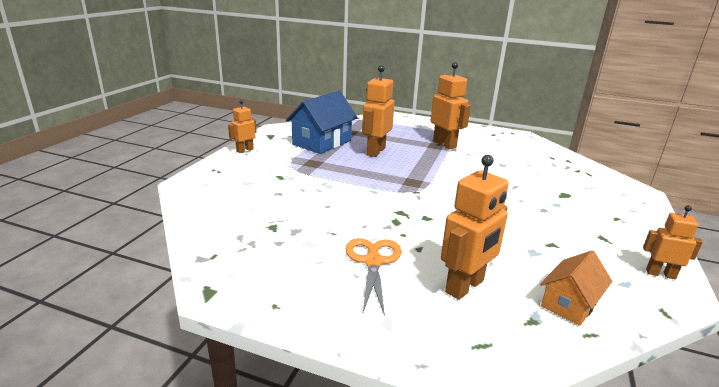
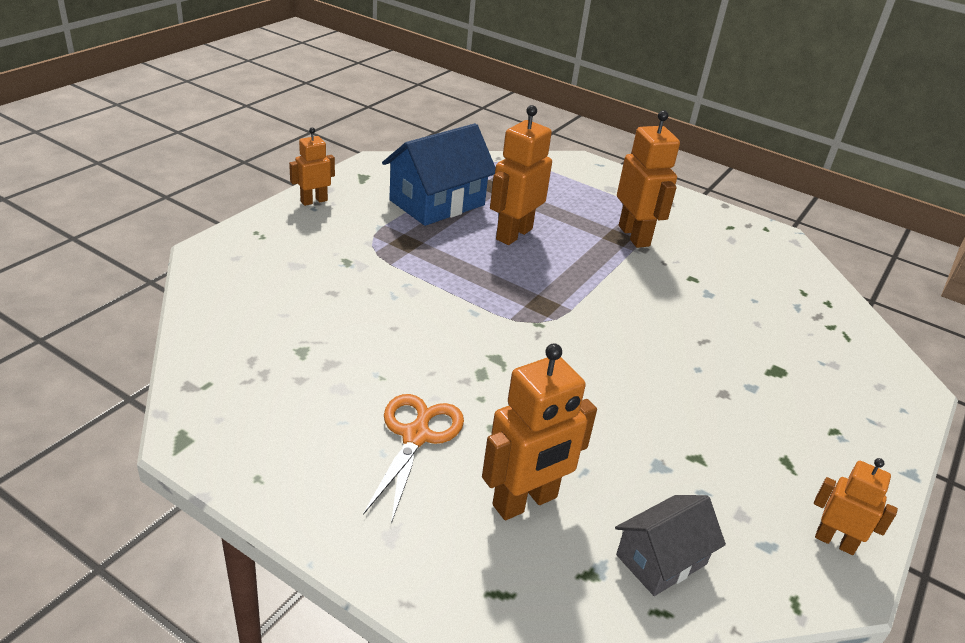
camera: 10 degrees right, 10 degrees up
orange house [540,250,612,326] -> grey house [615,495,726,596]

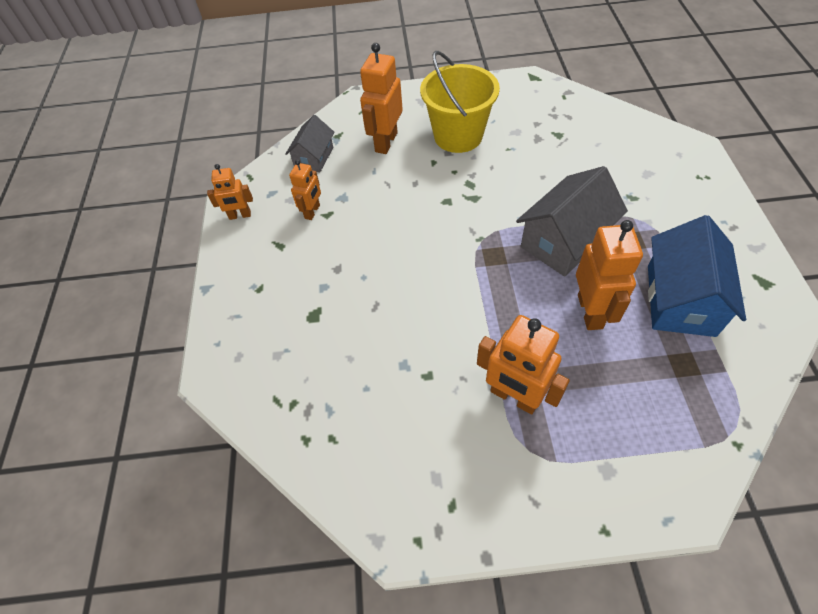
camera: 150 degrees right, 20 degrees up
orange robot [289,127,335,206] -> orange robot moved to [289,160,321,220]
orange scissors [363,394,464,523] -> yellow bucket [420,51,500,153]
none -> grey house [516,166,628,277]

